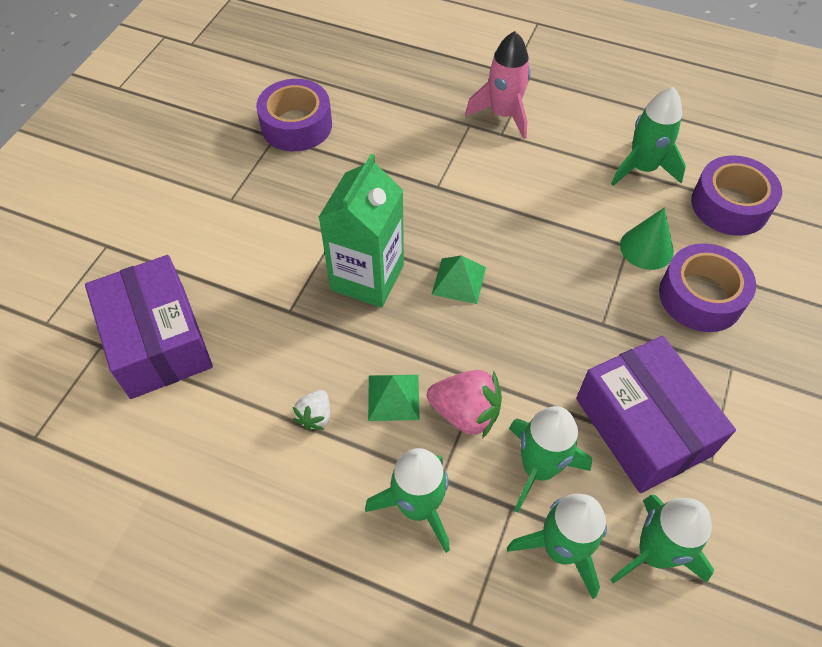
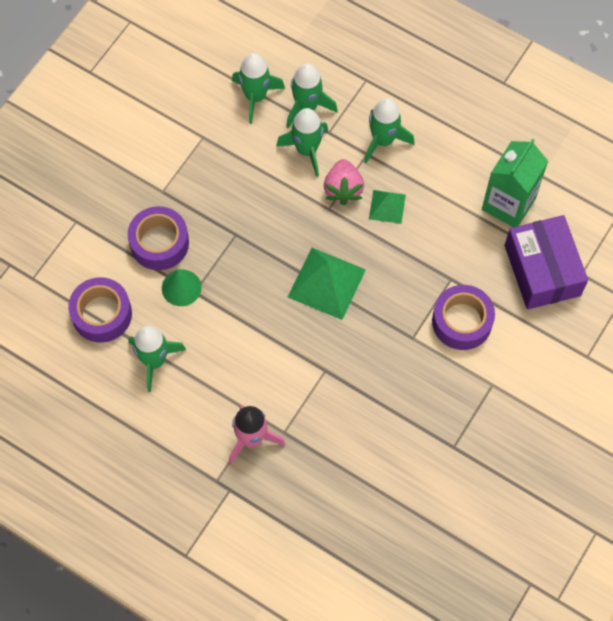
camera: 170 degrees left, 10 degrees up
purple tape [256,79,332,151] -> purple tape moved to [432,285,495,350]
white strawberry [293,390,330,431] -> none
green carton [318,154,404,308] -> green carton moved to [482,138,548,227]
pink strawberry [427,370,502,439] -> pink strawberry turned 120 degrees counterclockwise [324,159,364,206]
green pyramid [432,255,486,304] -> green pyramid [288,248,366,320], size x1.78
purple box [576,336,736,493] -> none

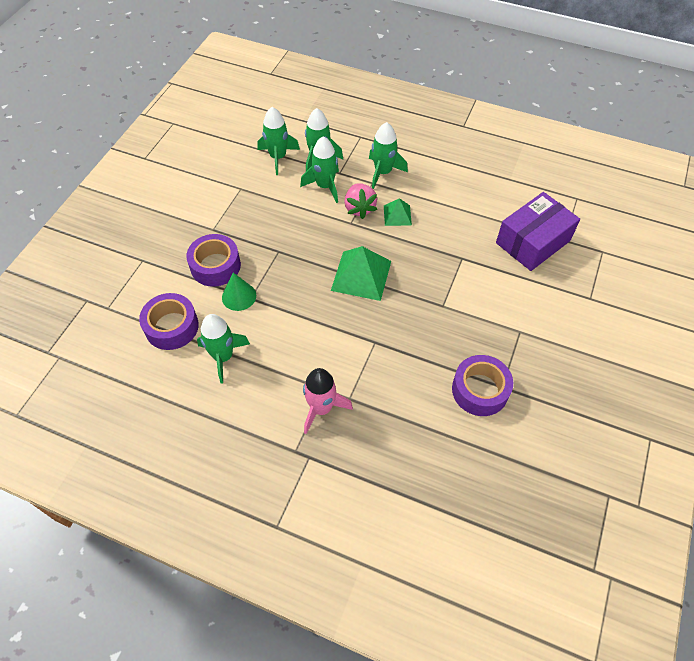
camera: 10 degrees left, 10 degrees down
purple tape [432,285,495,350] -> purple tape moved to [452,355,513,416]
green carton [482,138,548,227] -> none
purple box [505,215,588,309] -> purple box turned 75 degrees clockwise [496,192,580,271]

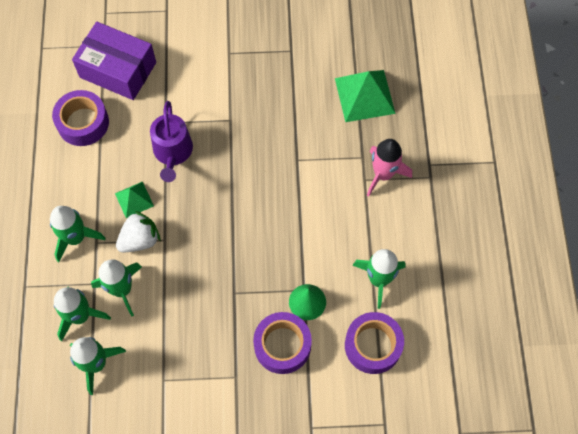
camera: 115 degrees left, 10 degrees up
green pyramid [331,246,391,301] -> green pyramid moved to [335,70,396,122]
pink strawberry [344,183,377,219] -> white strawberry [116,211,160,253]
purple tape [452,355,513,416] -> purple tape moved to [52,90,109,146]
none -> purple watering can [150,101,193,182]

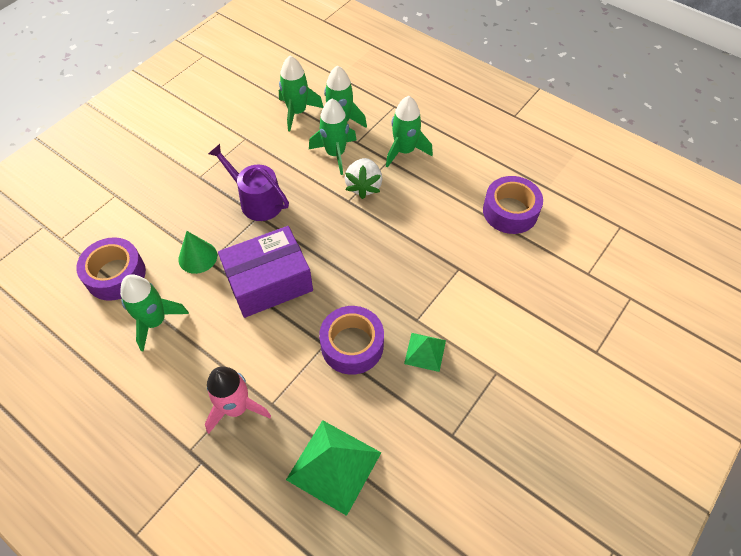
camera: 130 degrees right, 10 degrees down
purple box [72,22,156,100] -> purple box moved to [218,226,313,318]
green pyramid [115,181,154,218] -> green pyramid moved to [404,333,446,372]
purple watering can [150,101,193,182] -> purple watering can moved to [208,144,289,221]
purple tape [253,312,312,374] -> purple tape moved to [319,306,384,375]

